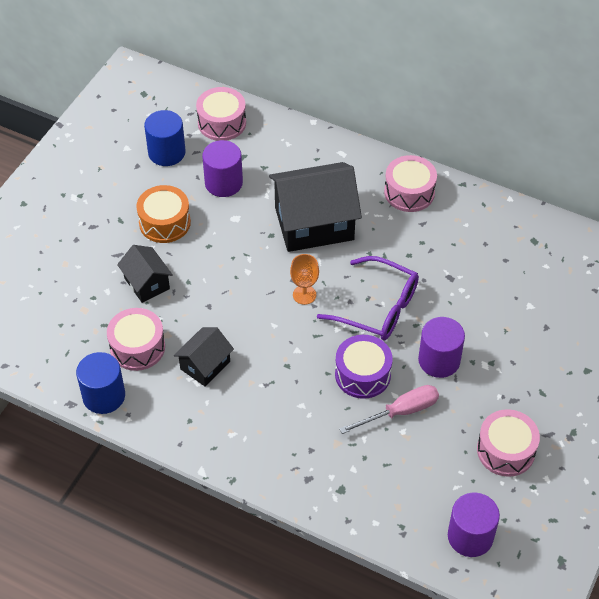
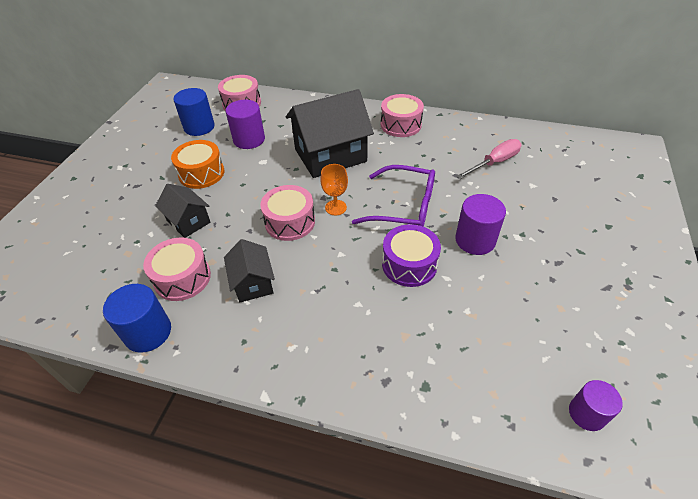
camera: 10 degrees left, 5 degrees down
black house [174,327,234,387] -> black house turned 45 degrees counterclockwise [224,239,275,302]
pink screwdriver [339,385,439,434] -> pink screwdriver moved to [456,139,521,179]
purple cylinder [448,492,500,557] -> purple cylinder [569,380,623,431], size x0.66
pink drum [477,409,540,477] -> pink drum moved to [260,185,315,241]

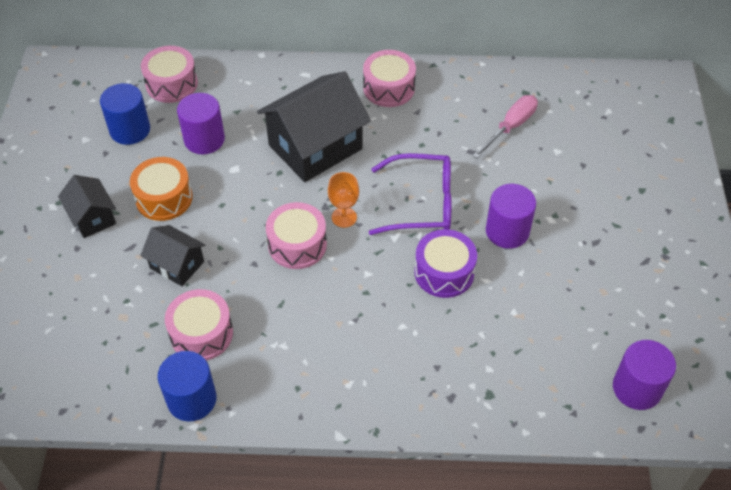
camera: 15 degrees left, 5 degrees up
black house [224,239,275,302] -> black house moved to [58,175,116,238]
purple cylinder [569,380,623,431] -> purple cylinder [613,340,676,410], size x1.51

